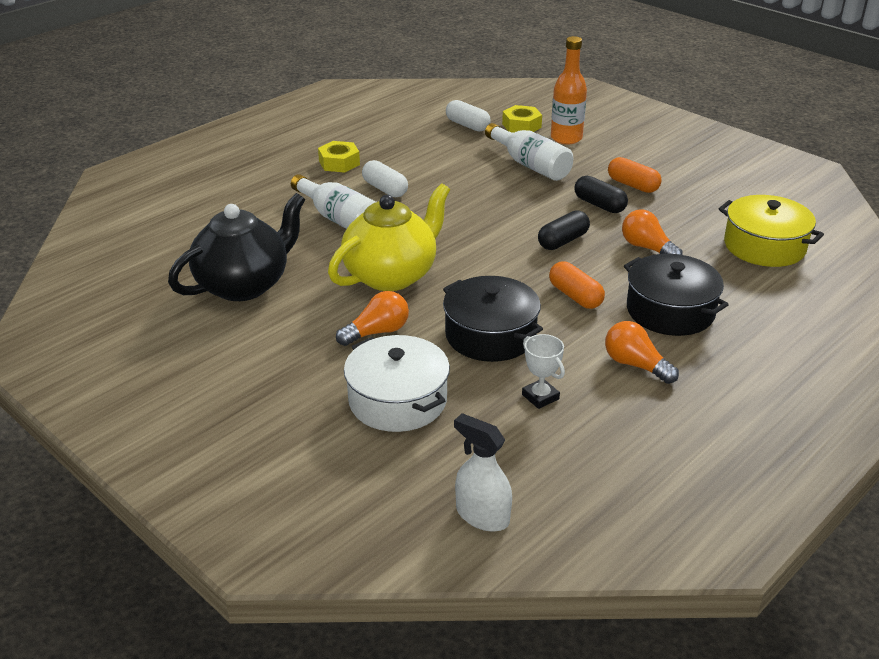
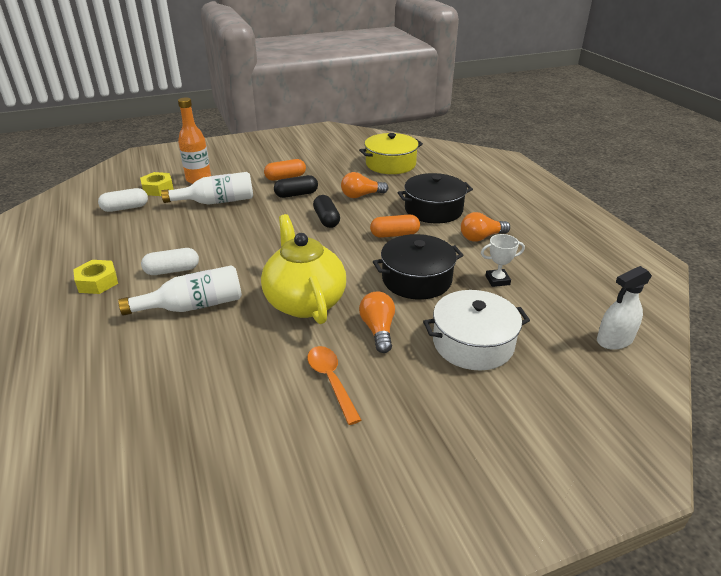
camera: 65 degrees left, 0 degrees up
black teapot [168,193,305,301] -> none
none -> orange spoon [307,346,361,425]

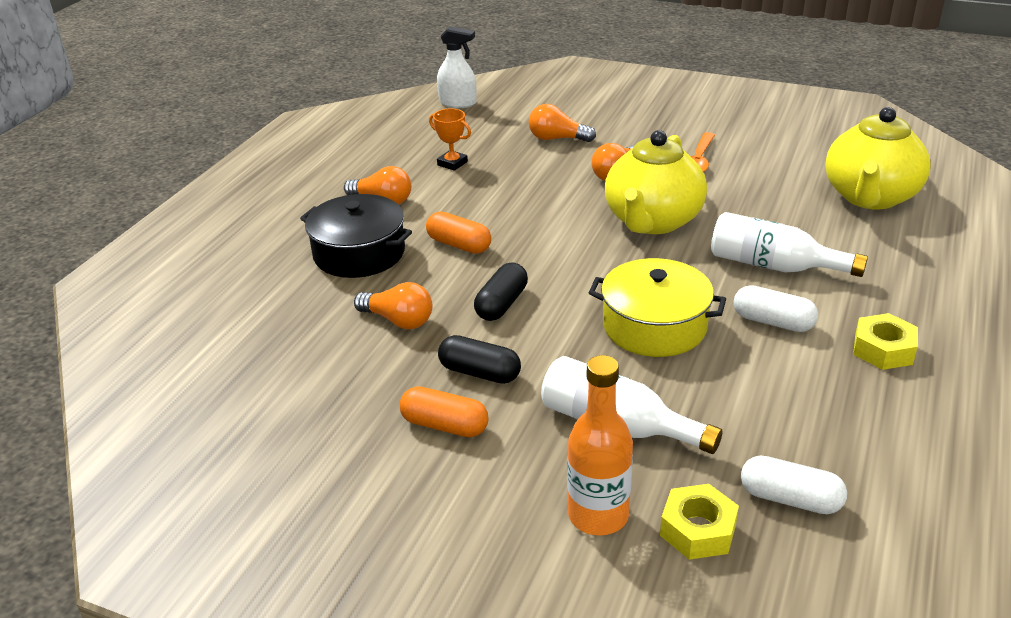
camera: 135 degrees left, 0 degrees up
yellow pot [359,133,423,174] -> yellow pot moved to [589,258,726,357]
black pot [373,234,463,300] -> none
white pot [423,290,530,370] -> orange light bulb [529,104,596,142]
white trophy [481,234,525,287] -> orange trophy [429,108,471,171]
none -> yellow teapot [825,107,931,210]

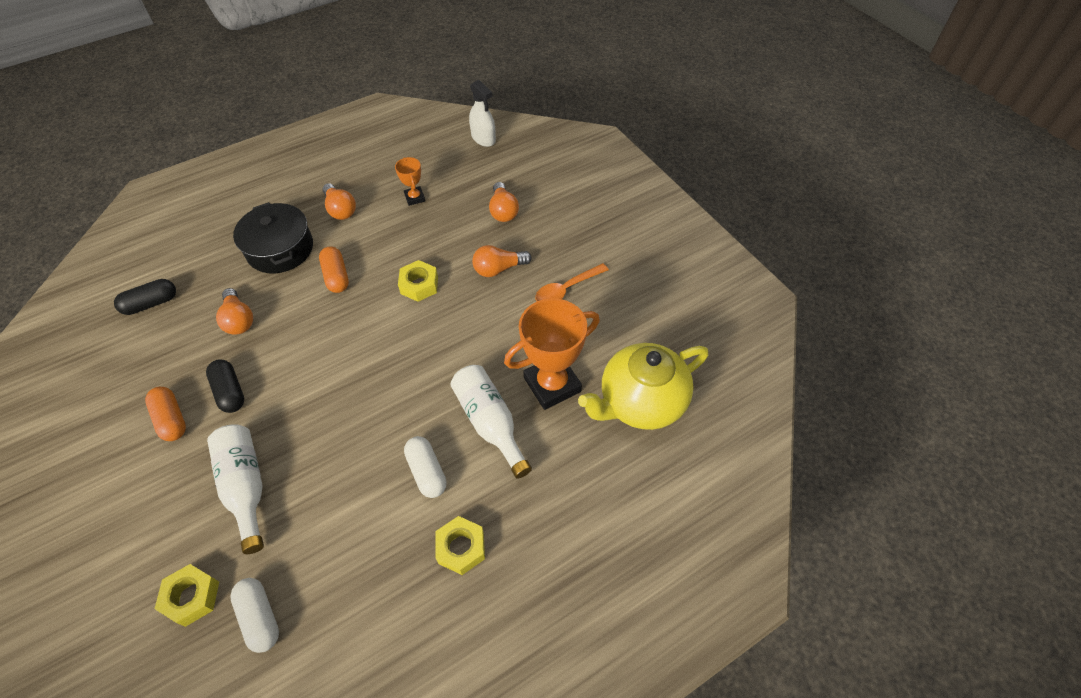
camera: 35 degrees right, 20 degrees up
black capsule [474,263,528,321] -> black capsule moved to [114,279,176,315]
orange light bulb [529,104,596,142] -> orange light bulb turned 150 degrees counterclockwise [489,182,519,222]
orange bottle [567,355,633,536] -> none
yellow pot [589,258,726,357] -> none
yellow teapot [605,130,707,234] -> none
none -> yellow nut [398,260,438,302]
none -> orange trophy [504,298,600,410]

